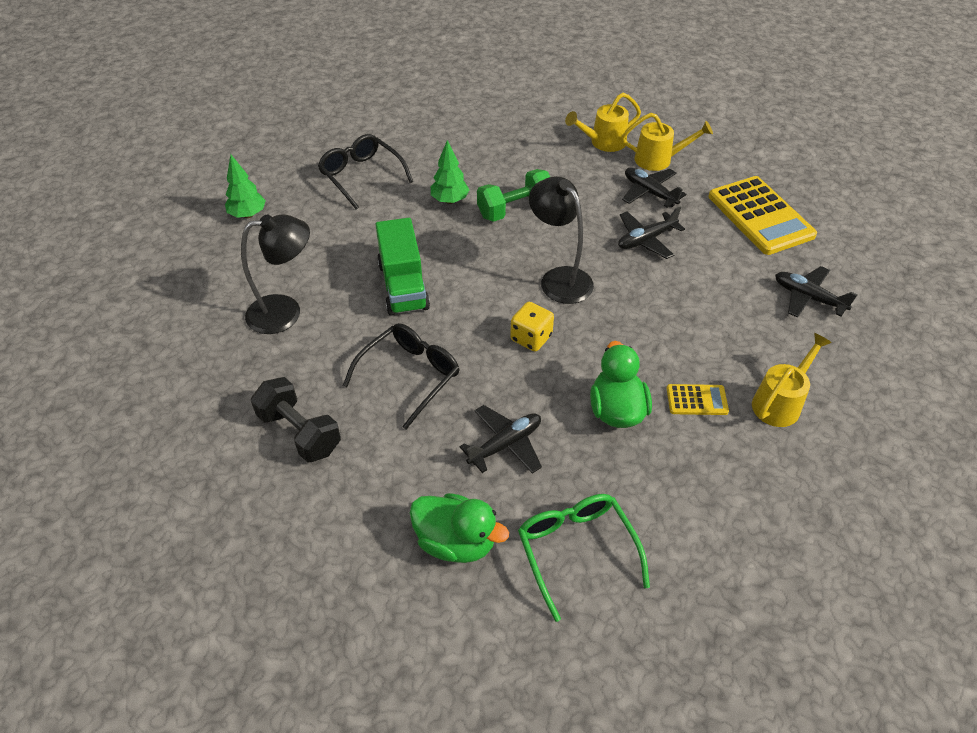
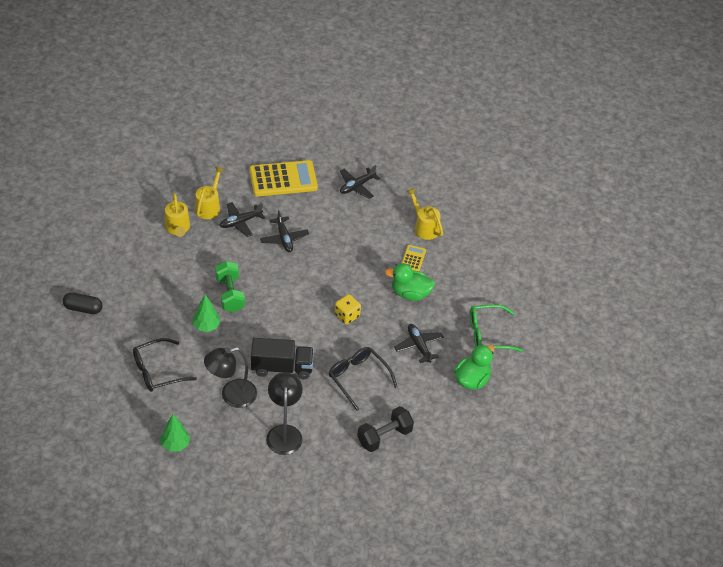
camera: 80 degrees left, 0 degrees up
green truck [375,218,430,315] -> black truck [251,338,314,379]
black lamp [529,176,594,304] -> black lamp moved to [204,347,257,408]
none -> black capsule [63,292,103,314]

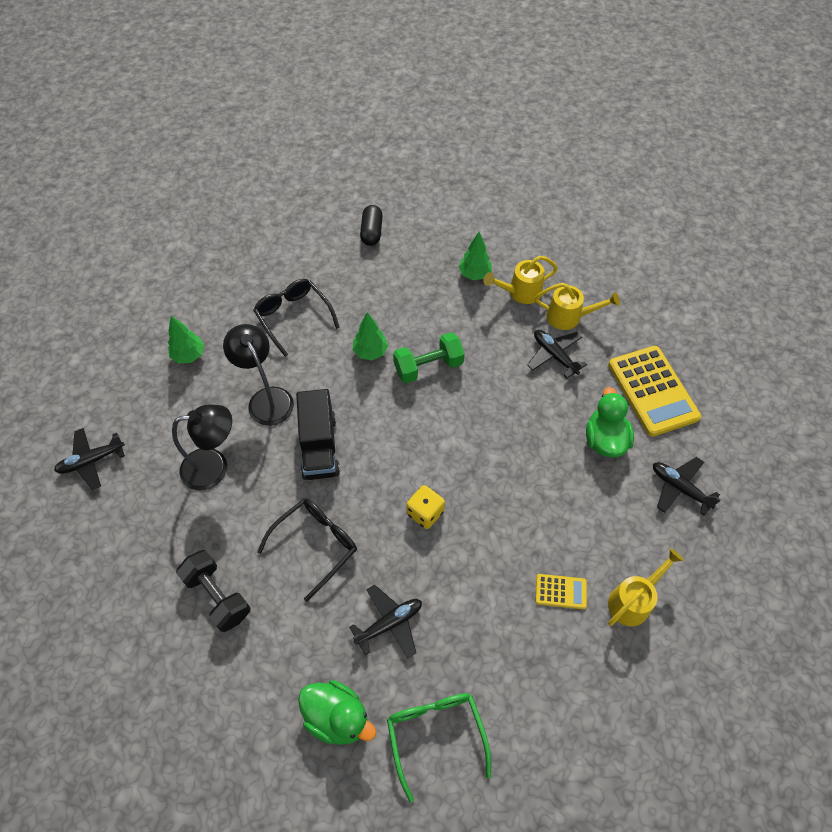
camera: 85 degrees right, 10 degrees up
black plane [260,210,309,252] -> black plane moved to [54,428,125,490]
green duck [385,263,435,301] -> green duck moved to [586,387,634,458]
none -> green tree [458,232,492,280]

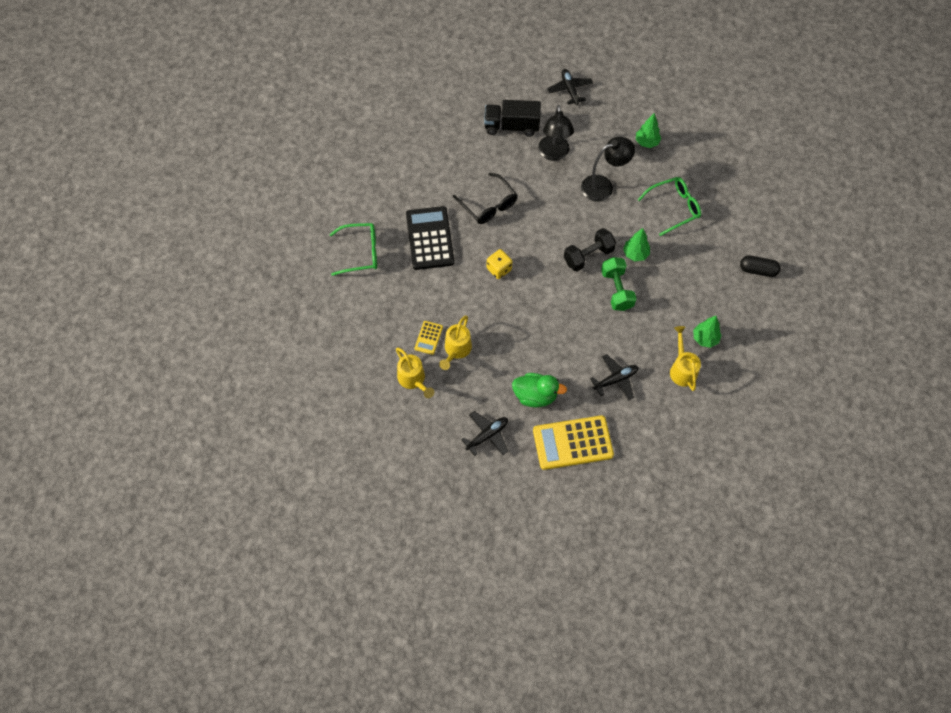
camera: 100 degrees right, 5 degrees up
black dumbbell [176,550,250,632] -> black dumbbell moved to [564,228,616,271]
black glasses [253,279,340,357] -> green glasses [638,177,701,236]
black truck [296,389,340,480] -> black truck moved to [484,100,541,137]
green duck [298,680,376,745] -> none
black plane [349,585,422,658] -> black calculator [406,206,454,270]
yellow watering can [535,283,620,330] -> yellow watering can moved to [439,315,472,370]

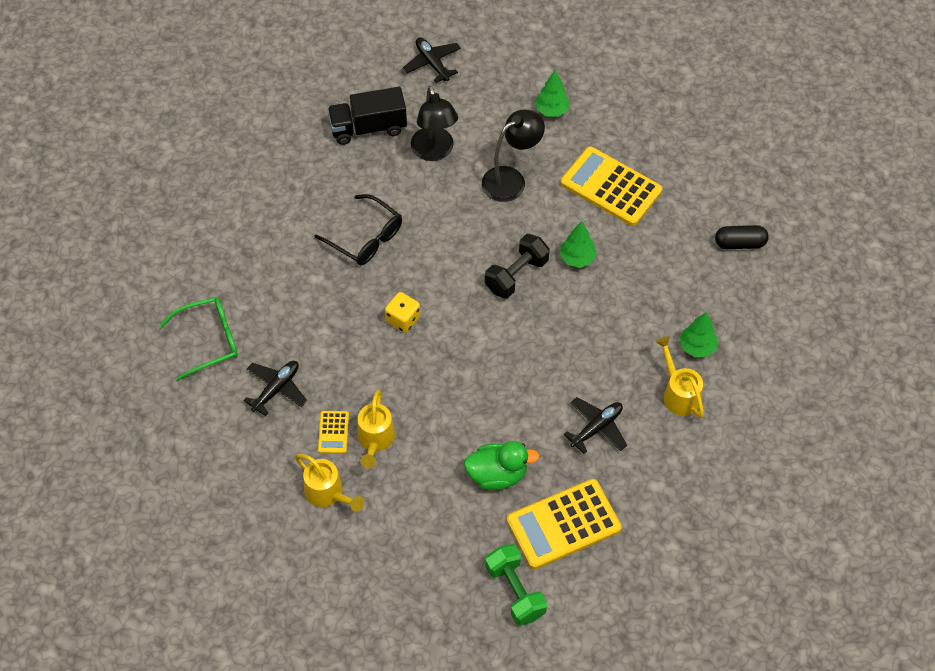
camera: 15 degrees left, 5 degrees down
black calculator [406,206,454,270] -> none
black plane [461,411,508,456] -> black plane moved to [243,361,307,416]
green dumbbell [601,257,637,311] -> green dumbbell moved to [485,544,547,626]
green glasses [638,177,701,236] -> yellow calculator [560,146,663,226]

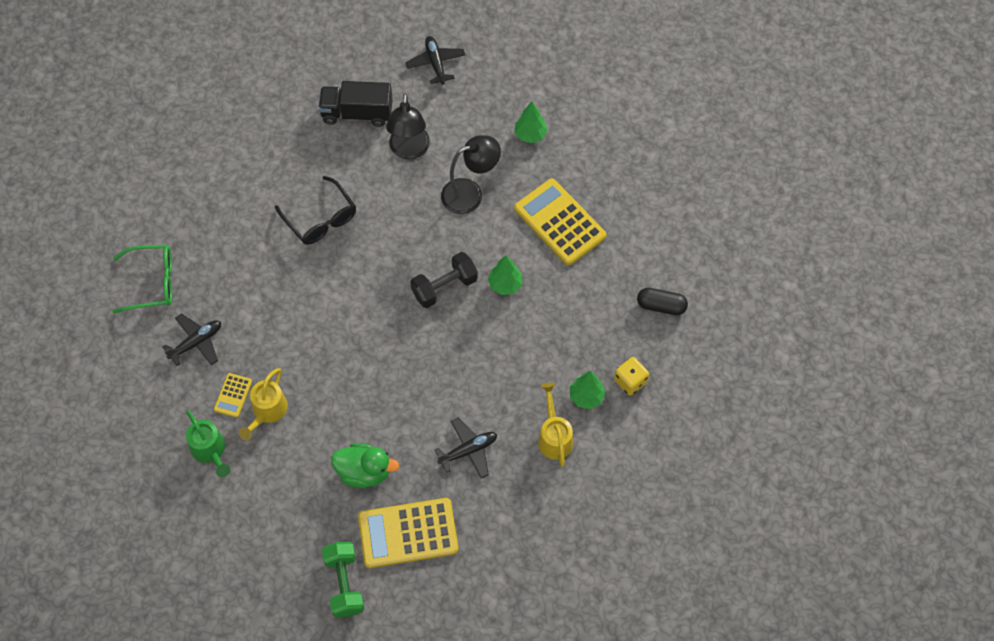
camera: 15 degrees right, 5 degrees up
yellow watering can [295,454,364,512] -> green watering can [186,410,230,477]
yellow dice [385,292,420,333] -> yellow dice moved to [614,357,649,396]

